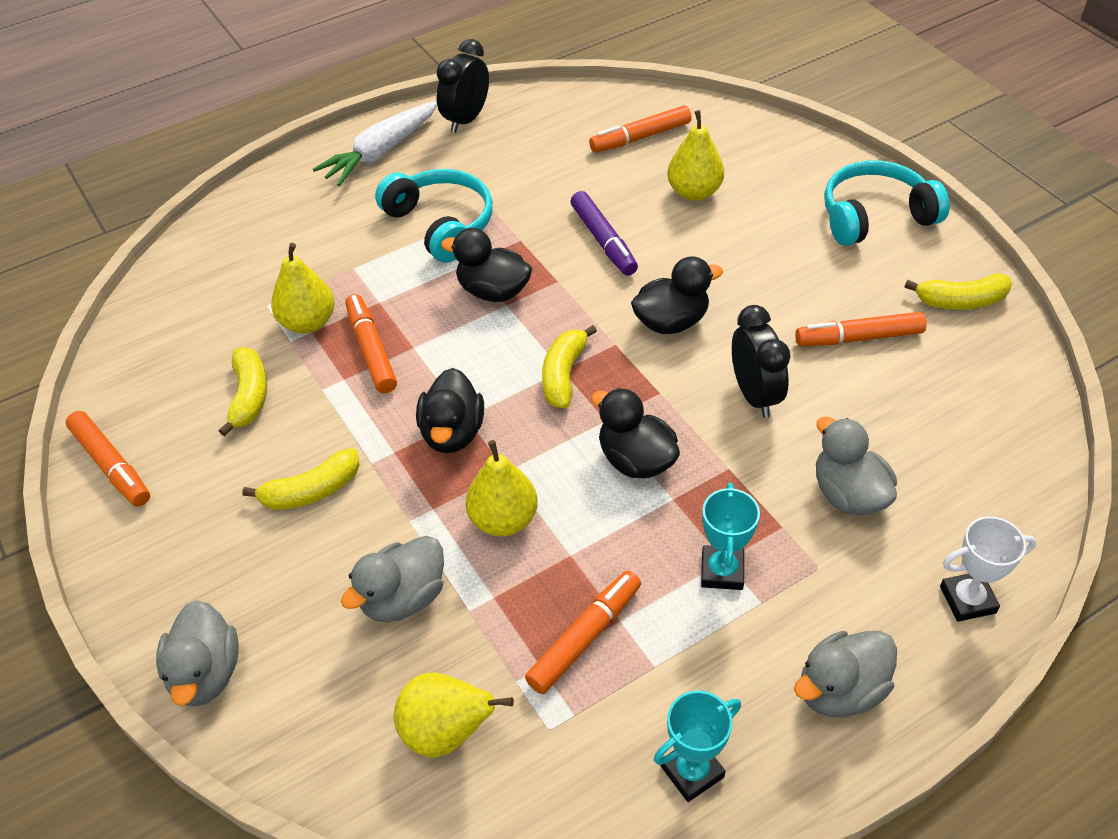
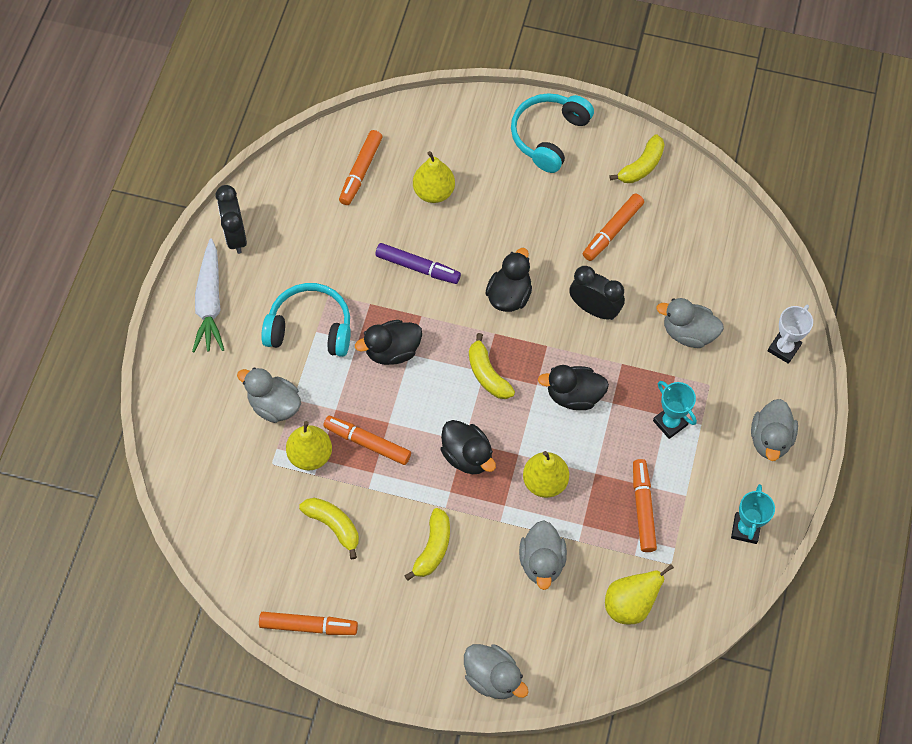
camera: 45 degrees left, 15 degrees up
none -> grey duck [237,368,301,423]

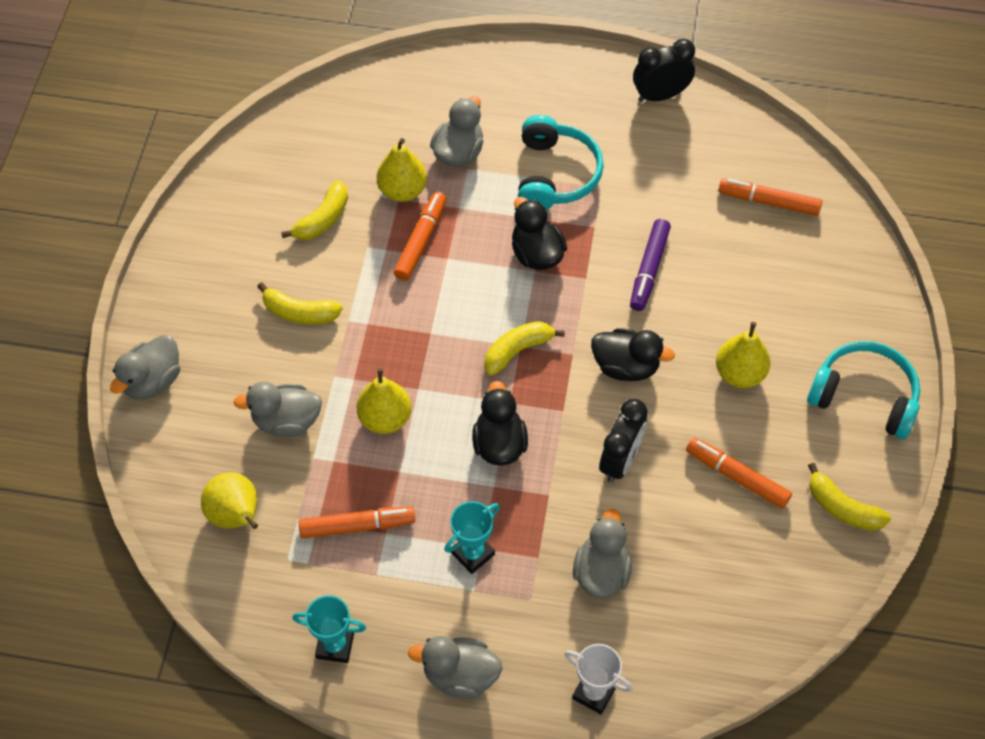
camera: 85 degrees right, 5 degrees down
white carrot [192,238,224,352] -> none
orange marker [259,612,358,635] -> none
yellow pear [413,151,455,203] -> yellow pear moved to [716,322,771,388]
black duck [441,420,496,474] -> none

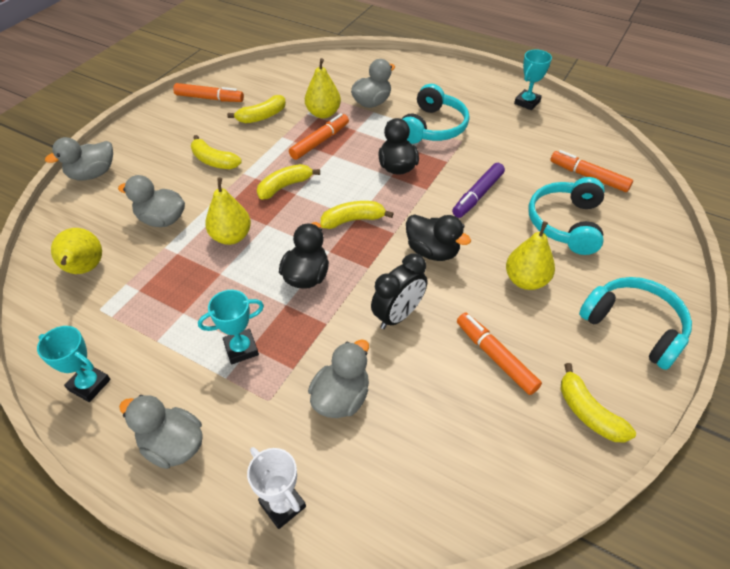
camera: 20 degrees right, 10 degrees down
orange marker [299,507,415,538] -> orange marker moved to [173,83,244,102]
black clock [633,39,695,102] -> turquoise trophy [514,50,552,110]
none -> yellow banana [257,164,320,200]
none -> turquoise headphones [528,177,605,255]

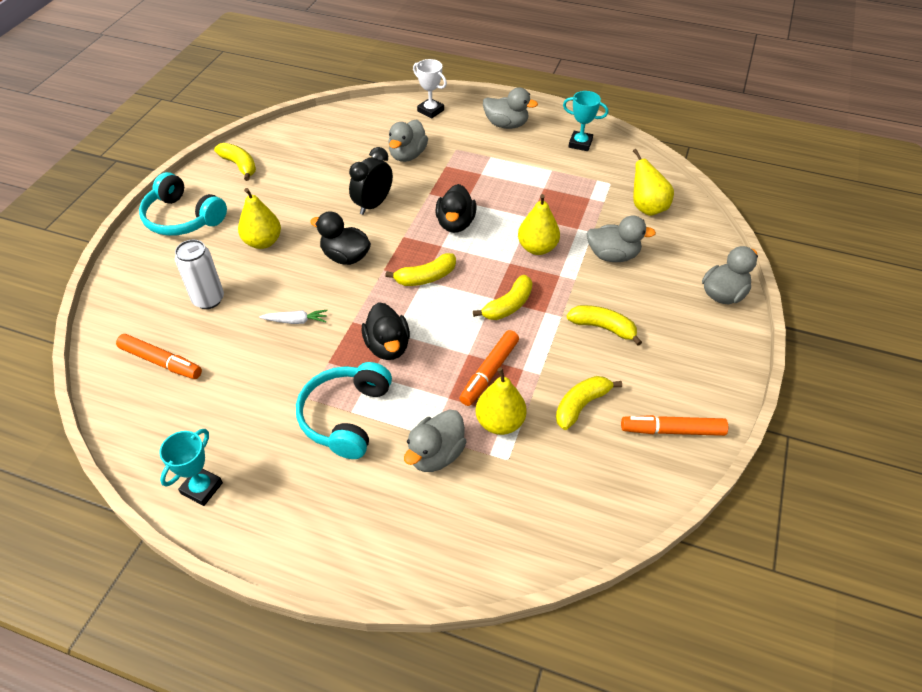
camera: 170 degrees right, 0 degrees up
turquoise trophy [198,290,264,364] -> none
purple marker [452,163,505,218] -> white carrot [259,310,328,324]
orange marker [457,312,542,395] -> none
turquoise headphones [528,177,605,255] -> white can [175,240,224,309]

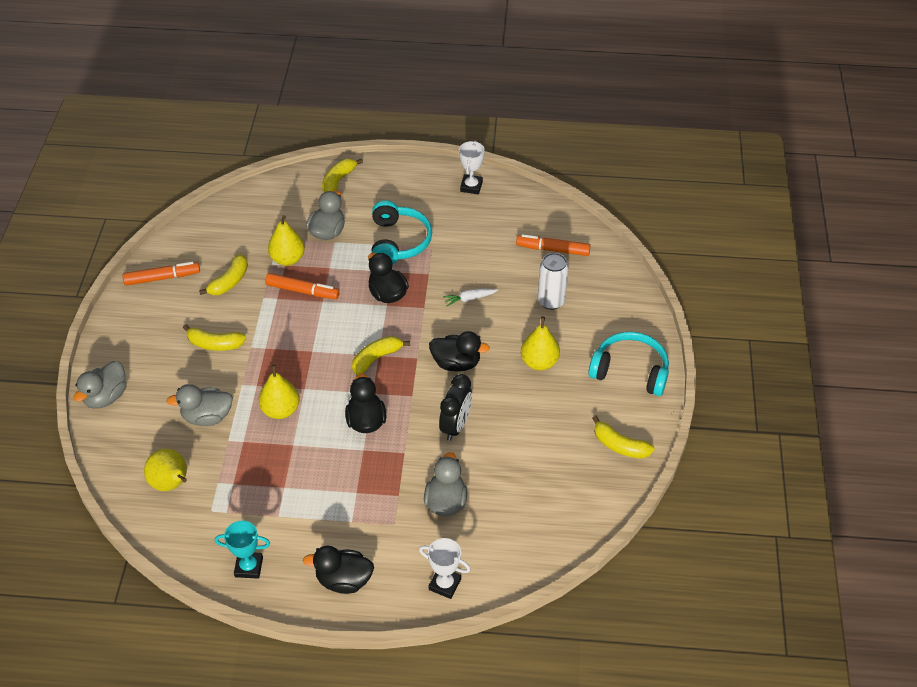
camera: 165 degrees right, 0 degrees up
turquoise trophy [159,429,223,506] -> white trophy [459,141,485,194]
orange marker [459,330,519,406] -> orange marker turned 90 degrees clockwise [265,273,340,299]
yellow banana [473,275,532,320] -> yellow banana moved to [322,159,363,192]
grey duck [483,88,538,129] -> black duck [303,546,374,594]

